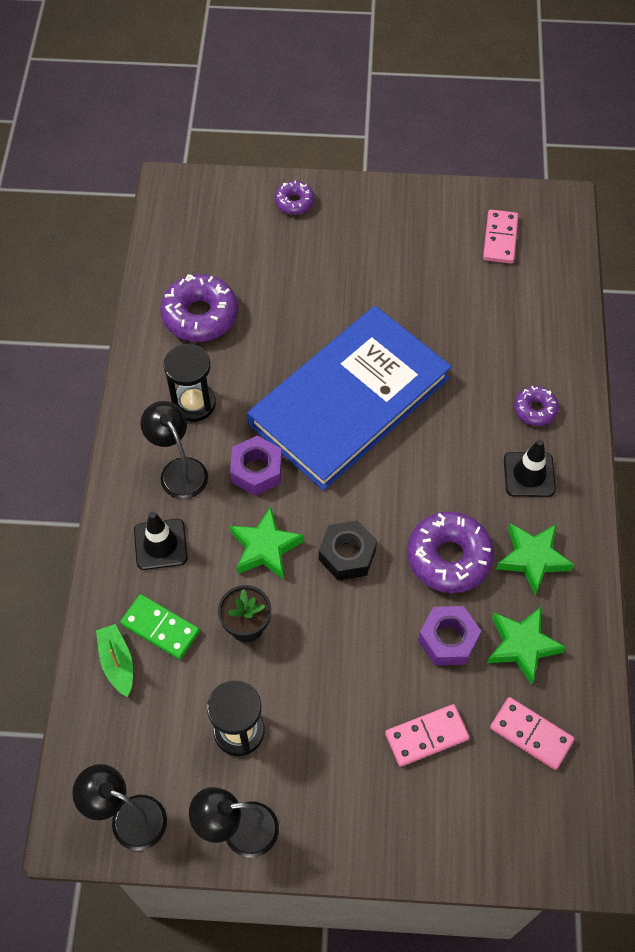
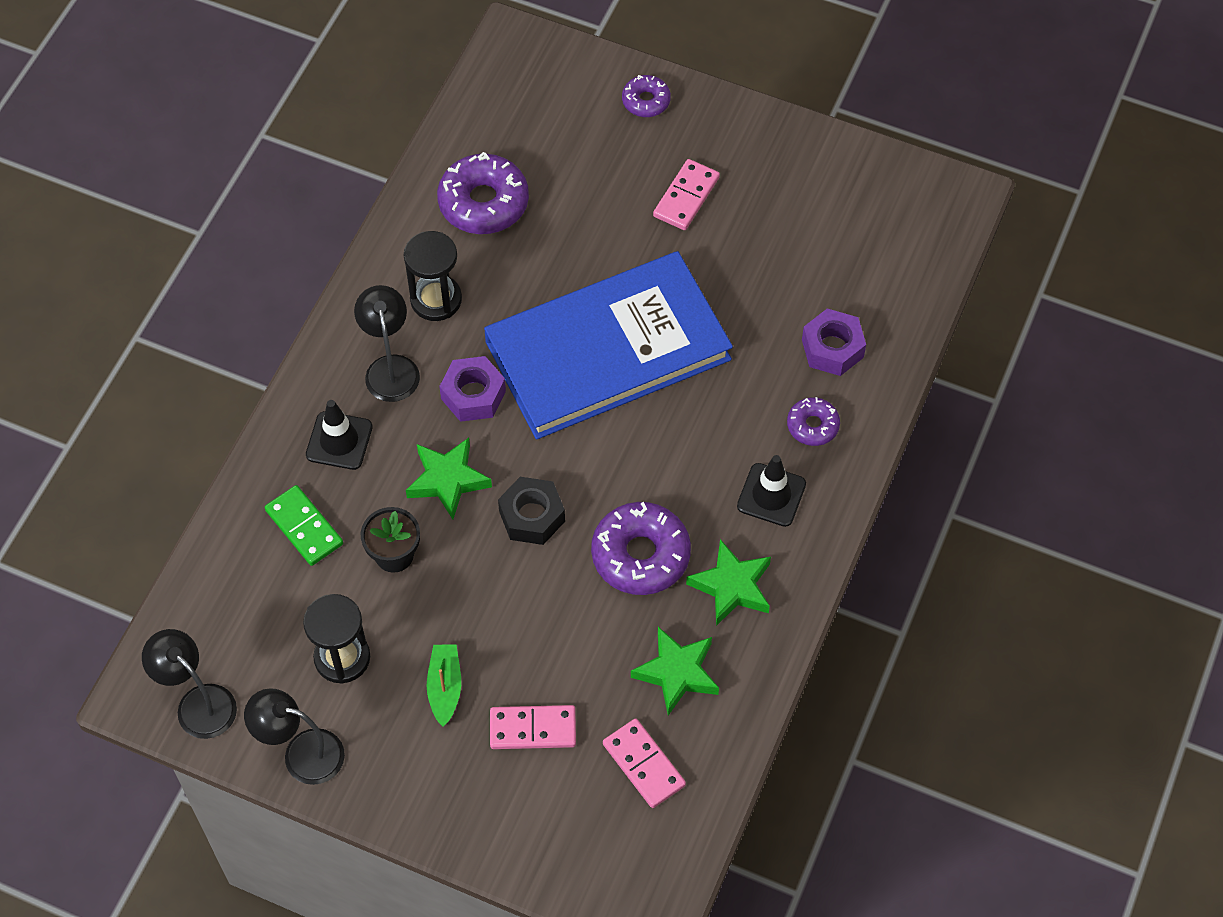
camera: 20 degrees right, 0 degrees up
green boat [96,624,133,697] -> green boat moved to [427,644,461,727]
purple nut [418,606,481,665] -> purple nut moved to [802,309,866,376]
pink domino [483,210,518,264] -> pink domino moved to [653,159,720,230]

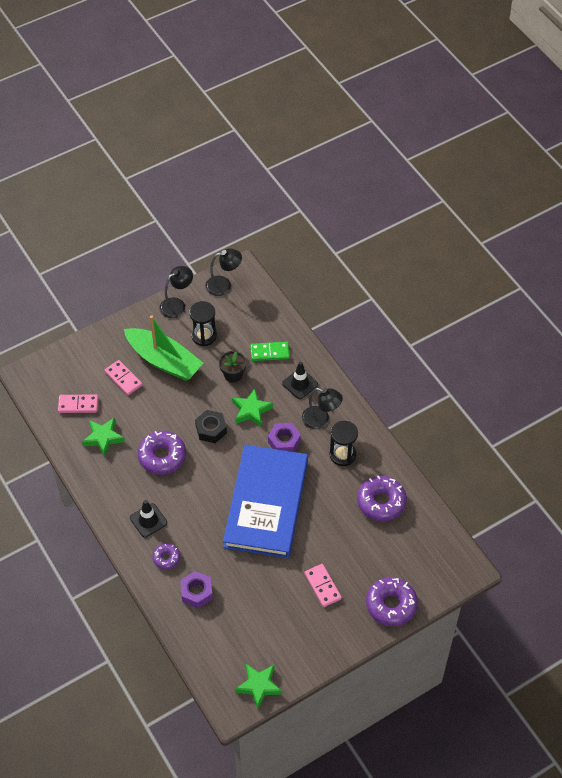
camera: 125 degrees right, 5 degrees down
green boat [427,644,461,727] -> green boat [124,315,203,381], size x2.26
pink domino [490,705,576,749] -> pink domino turned 75 degrees counterclockwise [104,360,142,395]
purple donut [622,75,671,117] -> purple donut [366,577,418,626], size x1.82
green star [686,539,771,626] -> green star moved to [235,664,282,709]

